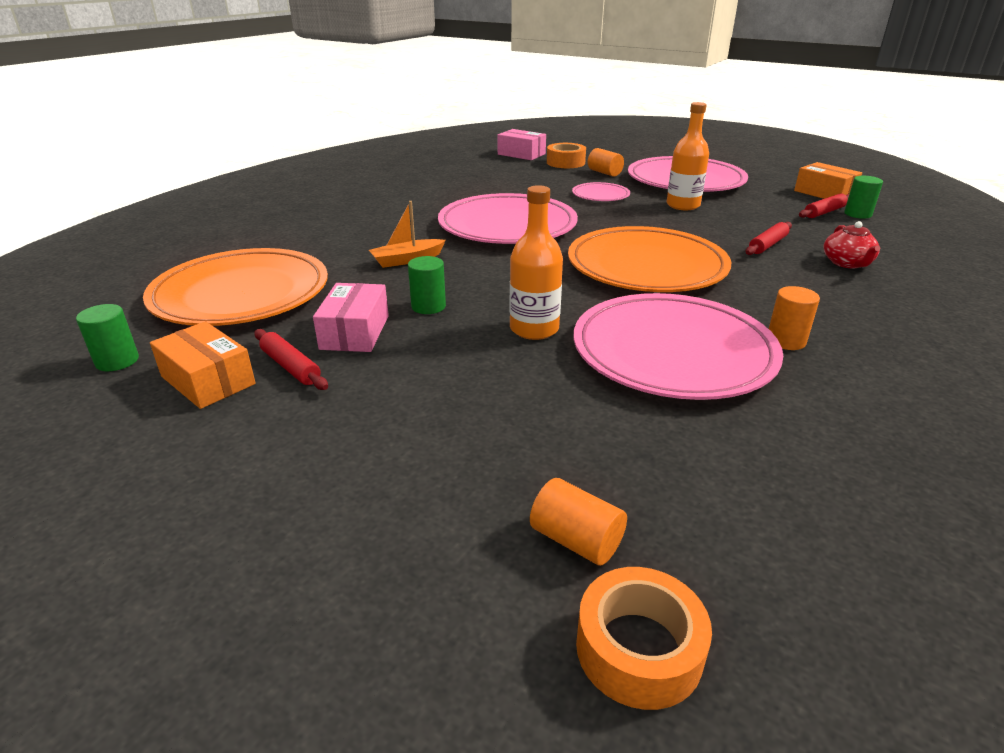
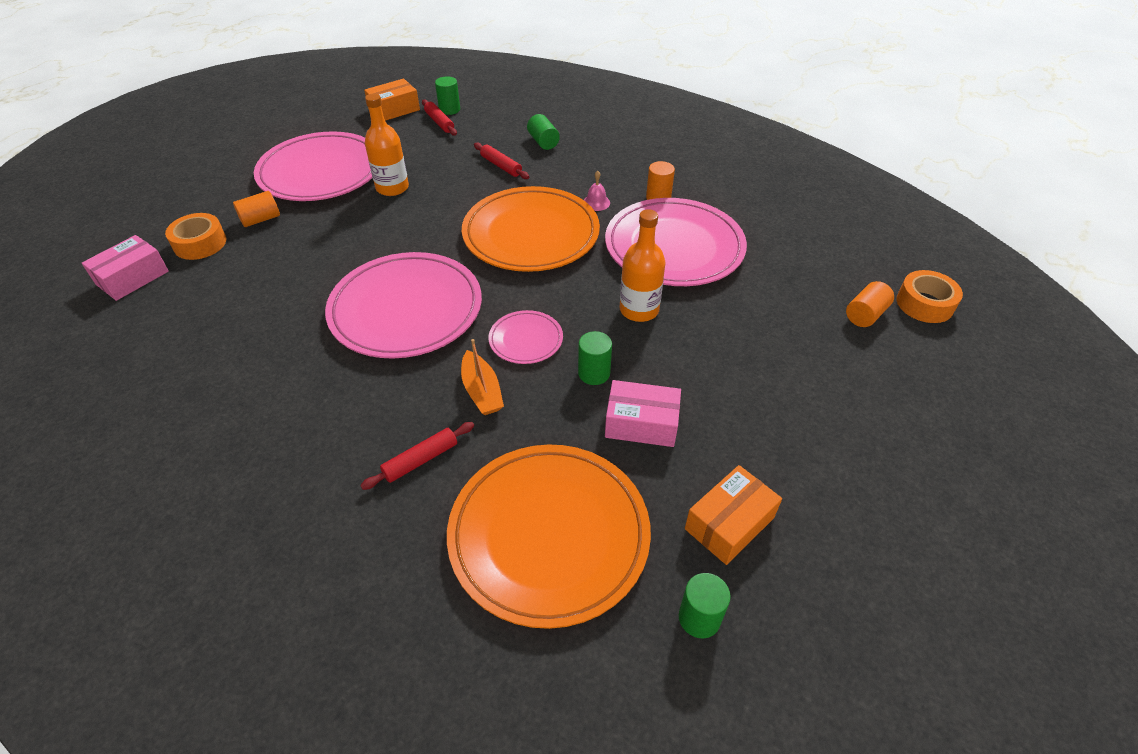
camera: 85 degrees left, 15 degrees up
red rolling pin [254,329,328,390] -> red rolling pin moved to [360,422,474,490]
pink plate [572,182,630,201] -> pink plate moved to [489,310,563,364]
red teapot [824,221,880,268] -> green cylinder [527,114,560,150]
none -> pink bell [584,171,610,211]

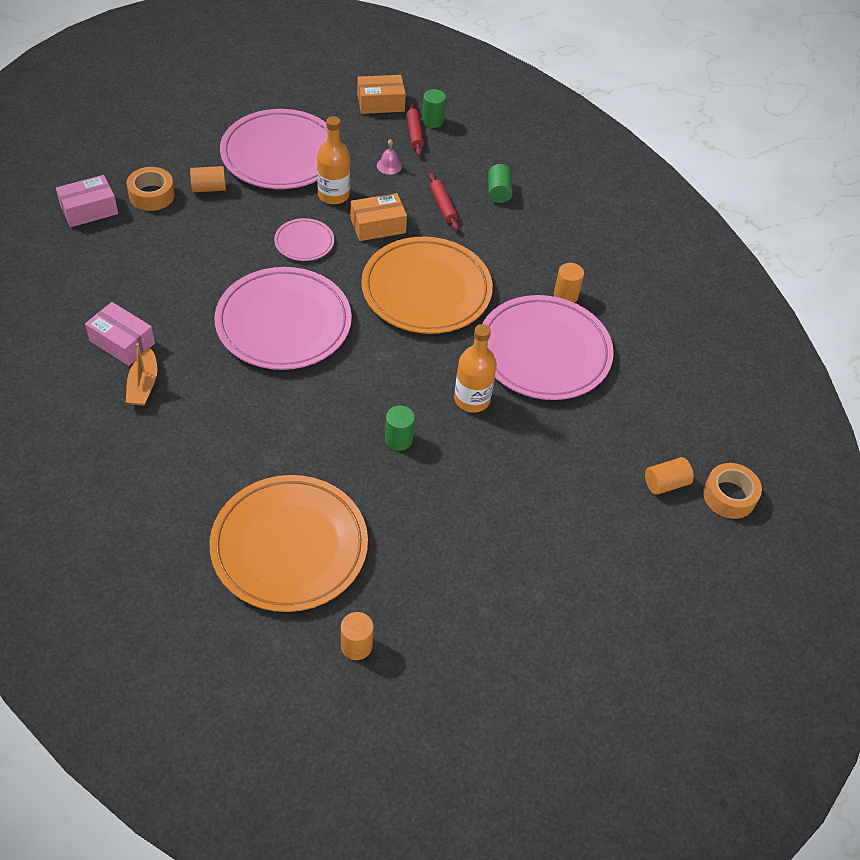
camera: 20 degrees right, 5 degrees up
red rolling pin [360,422,474,490] -> none
orange boat [461,339,504,415] -> orange boat moved to [126,343,157,406]
pink plate [489,310,563,364] -> pink plate moved to [274,218,334,261]
pink bell [584,171,610,211] -> pink bell moved to [377,139,402,175]
pink box [605,380,681,447] -> pink box moved to [85,302,155,366]
green cylinder [679,573,731,638] -> orange cylinder [341,612,374,660]
orange box [685,465,782,565] -> orange box moved to [351,193,407,241]

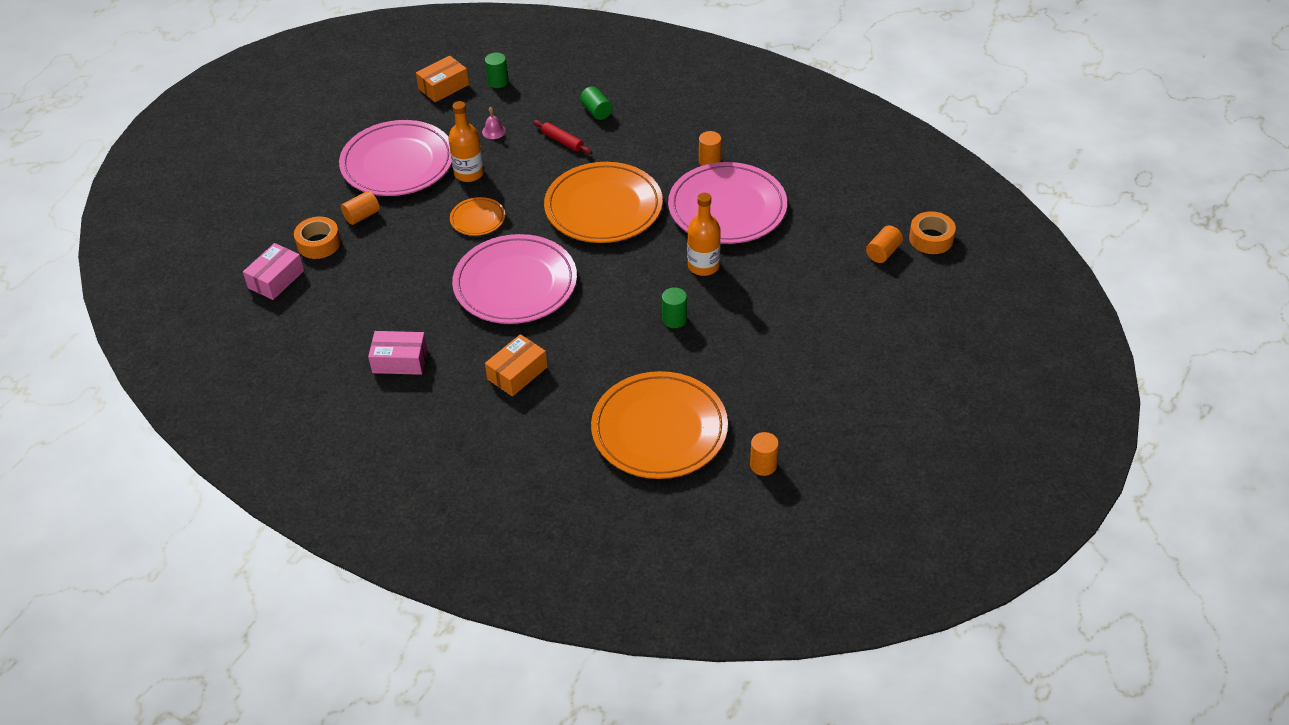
camera: 25 degrees left, 5 degrees down
orange boat [126,343,157,406] -> none
pink plate [274,218,334,261] -> orange plate [450,197,505,236]
orange box [351,193,407,241] -> orange box moved to [485,334,547,397]
red rolling pin [407,102,424,156] -> none

